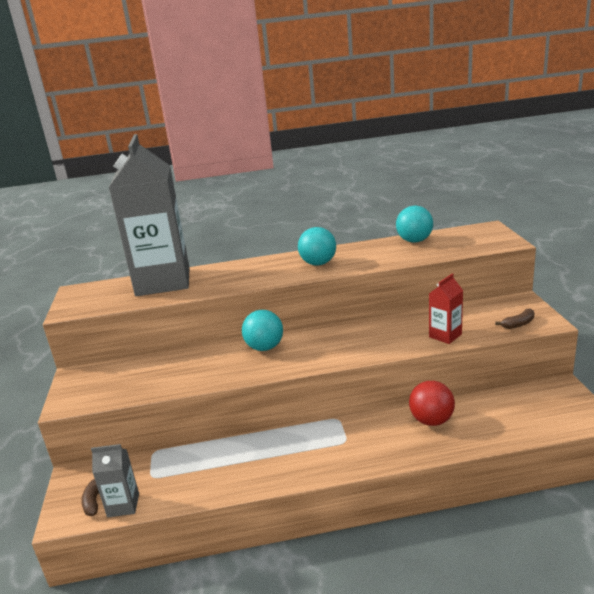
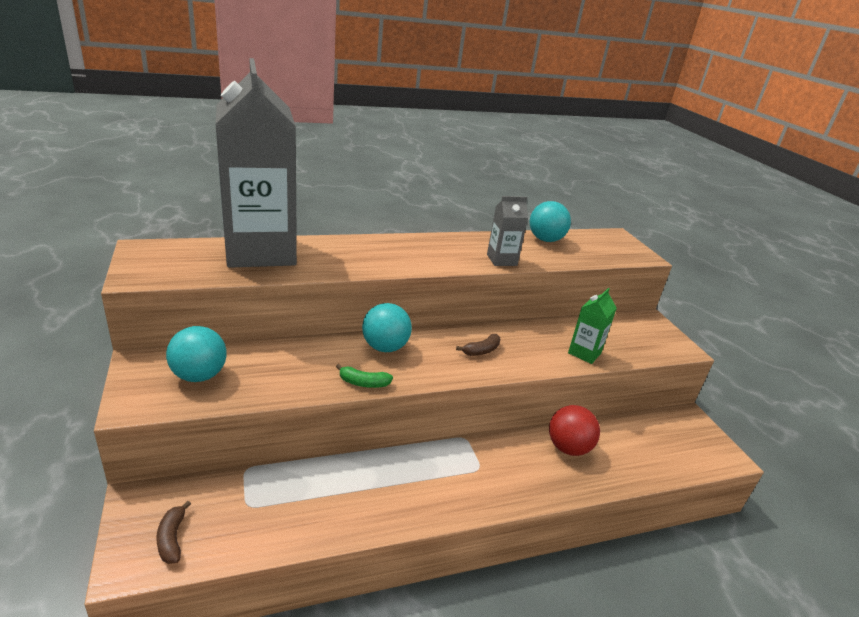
camera: 15 degrees left, 5 degrees up
grey carton [91,444,139,517] -> grey carton moved to [487,196,528,266]
turquoise ball [298,227,336,266] -> turquoise ball moved to [166,326,227,382]
red carton [429,273,463,344] -> green carton [568,288,617,364]
brown banana [495,308,535,329] -> brown banana moved to [456,334,500,356]
none -> green banana [336,364,393,388]

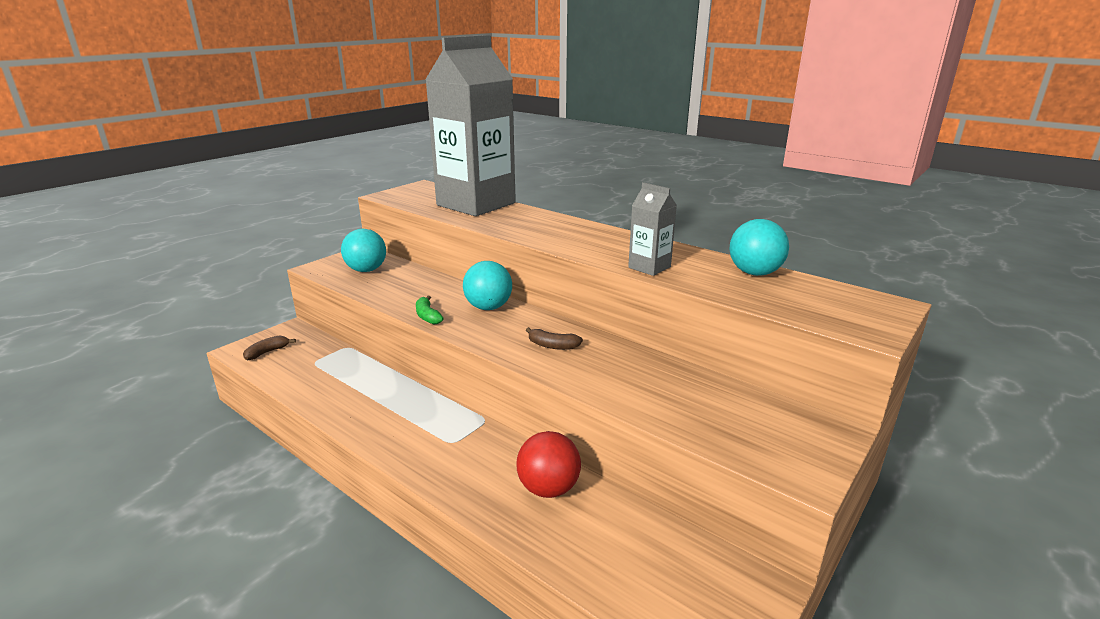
camera: 60 degrees right, 5 degrees down
green carton [568,288,617,364] -> none

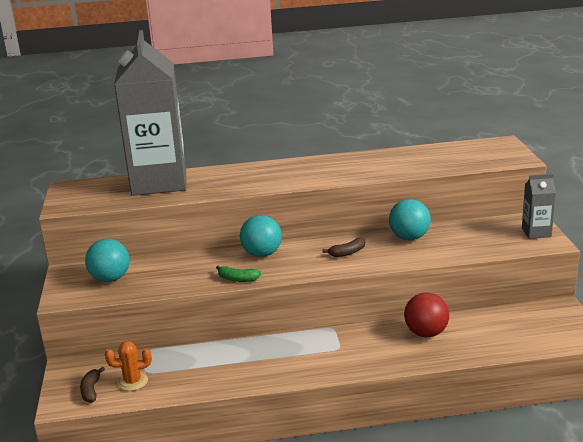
camera: 45 degrees left, 0 degrees up
grey carton [628,182,677,276] -> grey carton moved to [522,174,556,239]
turquoise ball [730,219,789,276] -> turquoise ball moved to [389,199,431,240]
none -> orange cactus [105,341,152,391]

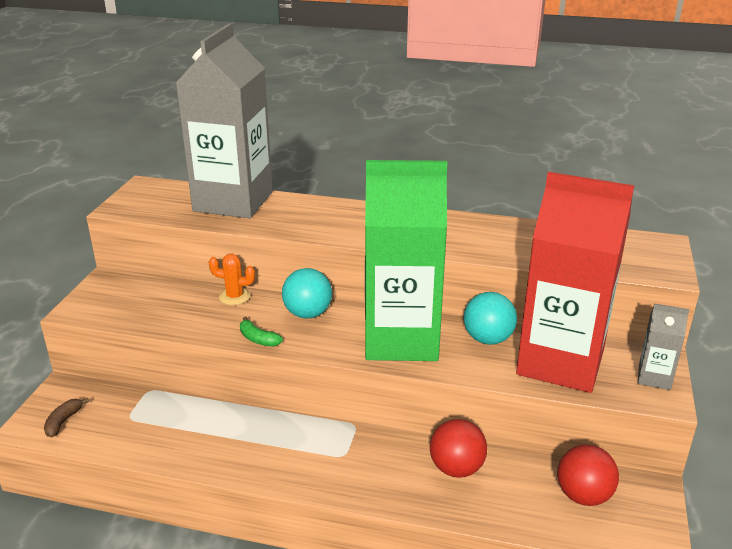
camera: 20 degrees right, 5 degrees up
turquoise ball [85,239,130,282] -> none
orange cactus [105,341,152,391] -> orange cactus moved to [209,253,255,305]
brown banana [322,238,365,257] -> green carton [365,160,447,361]
none -> red carton [516,172,634,393]
none -> red ball [557,444,619,506]

